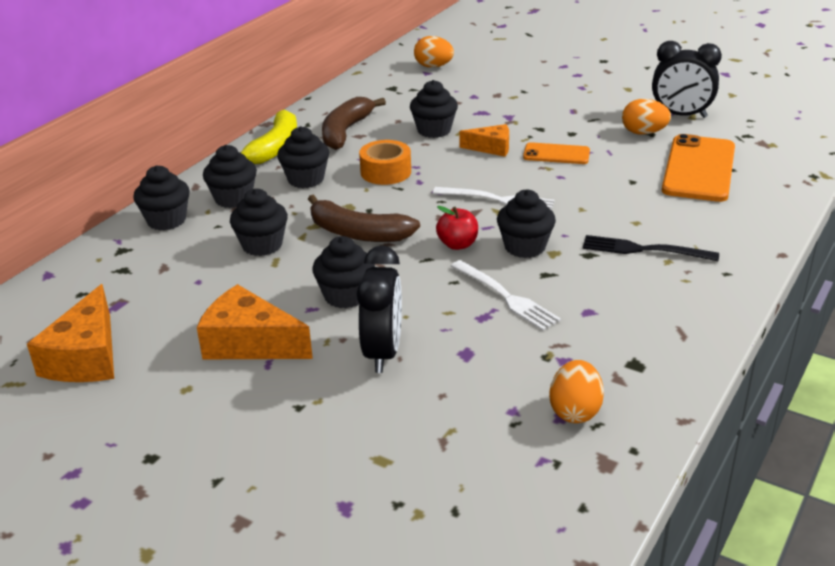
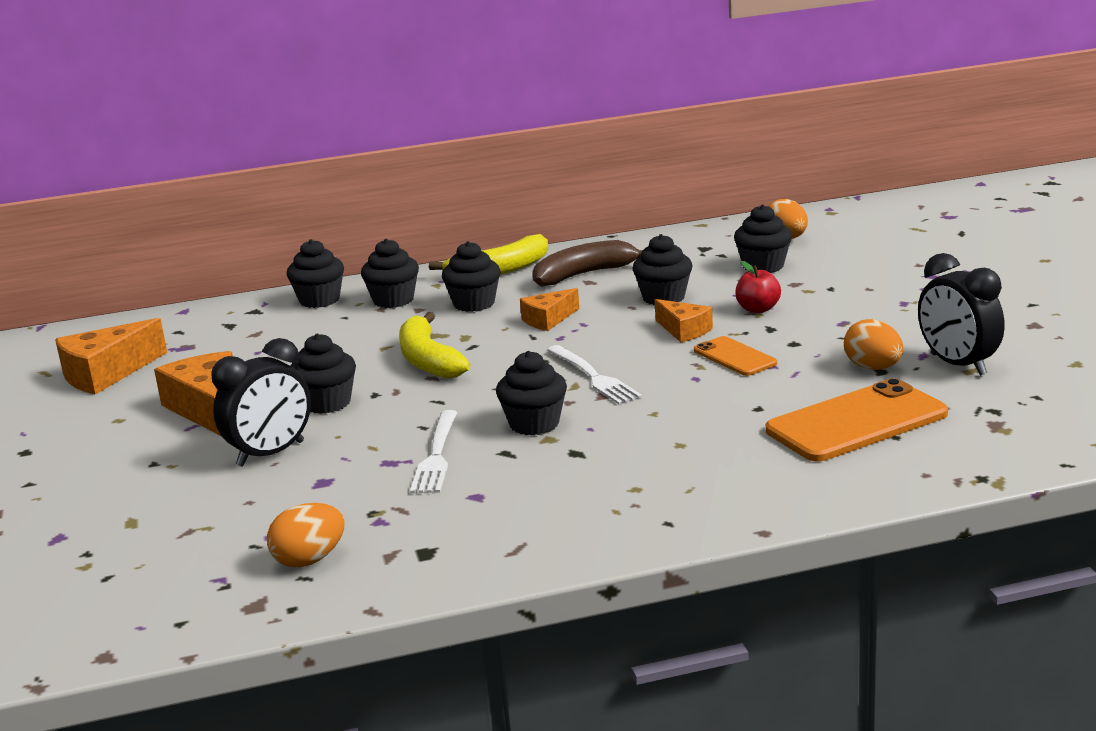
camera: 45 degrees right, 10 degrees down
black cupcake [230,189,288,256] -> black cupcake moved to [734,204,792,273]
brown banana [308,195,420,242] -> yellow banana [399,312,470,379]
orange tape [359,140,411,185] -> orange cheese [520,288,579,331]
red apple [436,206,478,250] -> red apple moved to [735,261,781,313]
black fork [583,235,719,261] -> none

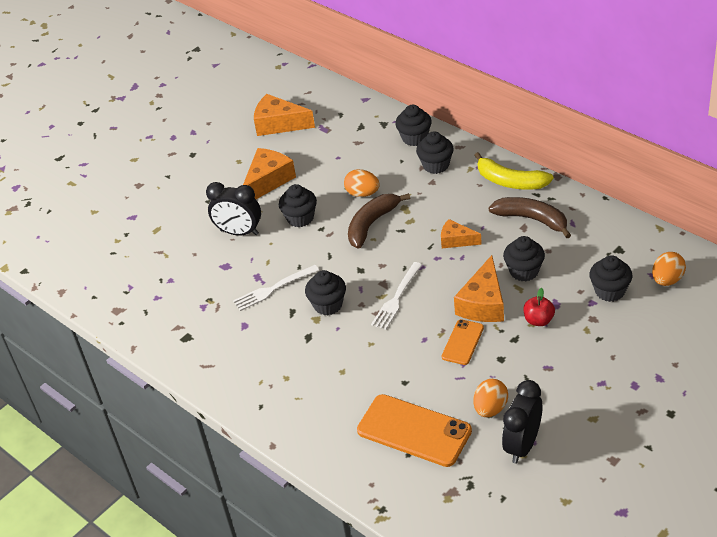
camera: 60 degrees right, 20 degrees up
orange egg [267,503,345,567] -> orange egg moved to [344,169,380,197]
yellow banana [399,312,470,379] -> brown banana [348,193,410,249]
black cupcake [442,241,501,312] -> none
orange cheese [655,299,713,342] -> orange cheese [454,255,504,322], size x1.65

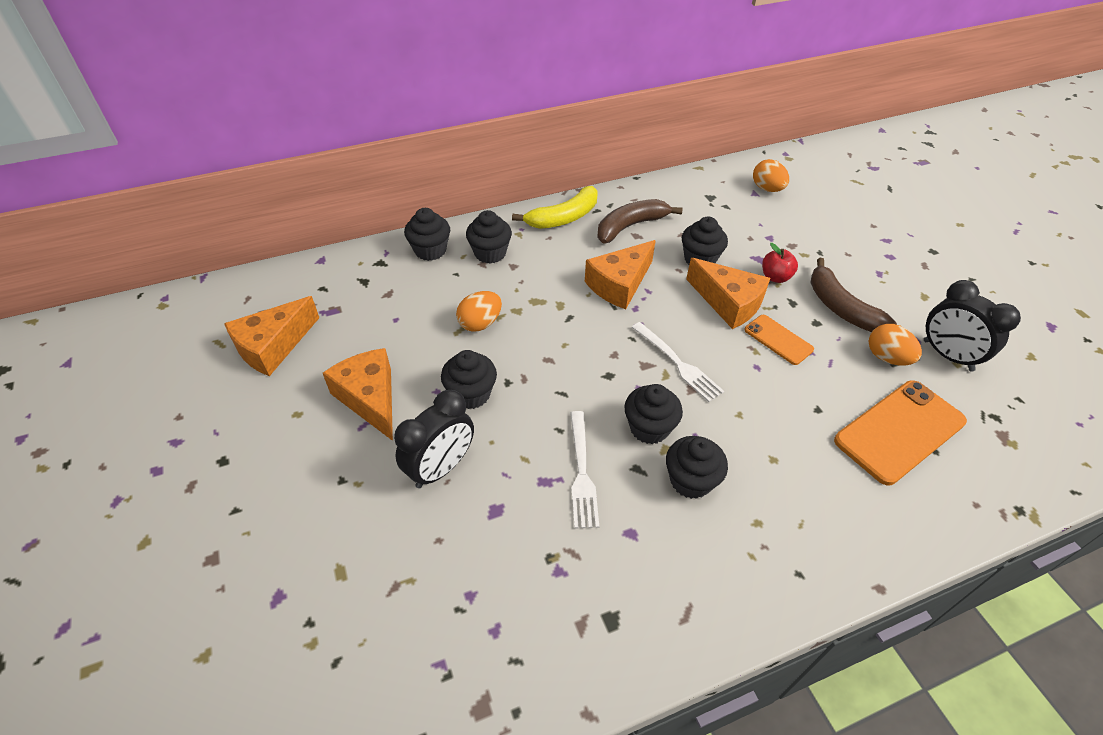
camera: 70 degrees left, 5 degrees up
brown banana [348,193,410,249] -> brown banana moved to [811,258,897,332]
orange cheese [441,219,482,248] -> orange cheese [585,240,656,309], size x1.65
black cupcake [589,255,633,302] -> black cupcake moved to [666,436,728,499]

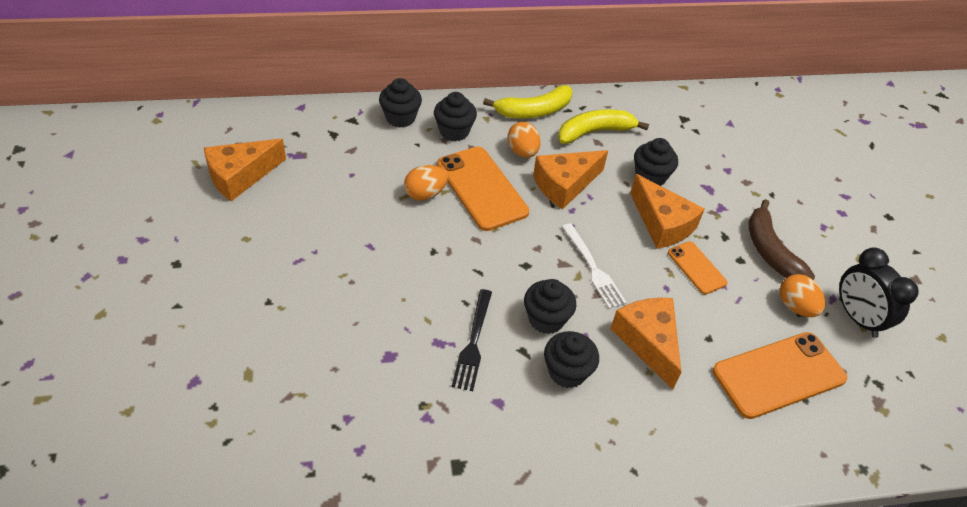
camera: 10 degrees right, 0 degrees up
orange cheese [323,348,393,441] -> orange cheese moved to [611,298,681,389]
black clock [394,390,474,488] -> none
black cupcake [441,350,497,409] -> none
white fork [570,411,599,529] -> black fork [452,289,492,391]
brown banana [597,199,683,244] -> yellow banana [558,110,649,144]
orange egg [753,159,789,192] -> orange egg moved to [507,122,541,158]
red apple [762,243,798,283] -> none
none -> orange phone [437,147,529,231]

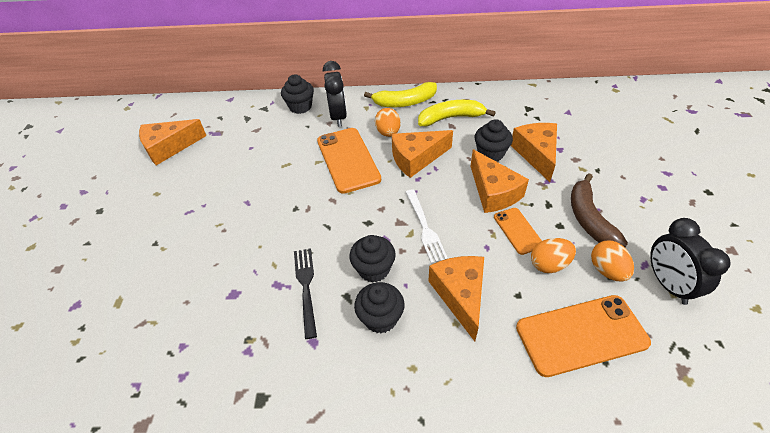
camera: 15 degrees right, 0 degrees up
orange egg [404,165,448,201] -> orange egg moved to [531,238,576,273]
black cupcake [434,92,477,141] -> black clock [323,61,347,127]
black fork [452,289,492,391] -> black fork turned 150 degrees clockwise [294,248,317,339]
none -> orange cheese [511,123,557,182]

